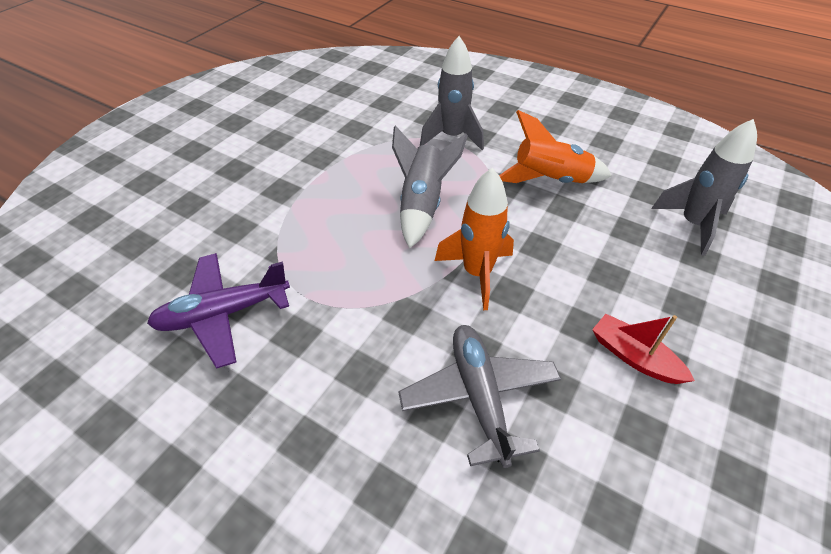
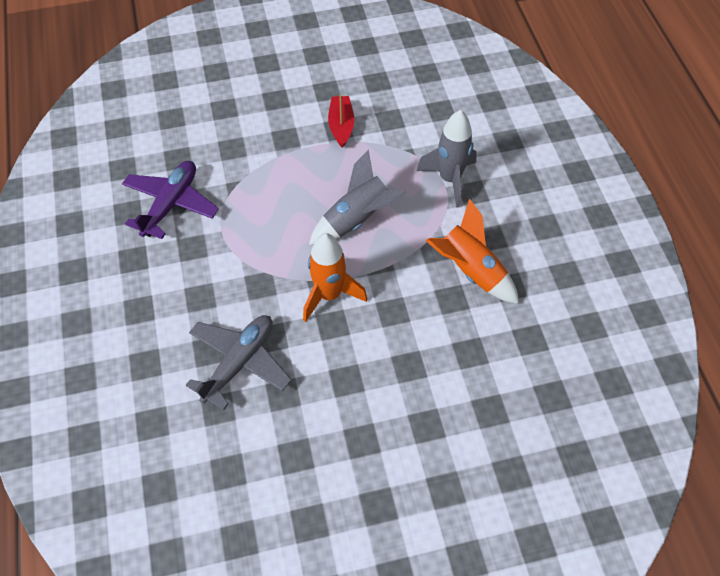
camera: 45 degrees right, 10 degrees up
purple plane [147,253,290,369] -> purple plane turned 90 degrees clockwise [122,161,219,239]
red boat [592,314,695,384] -> red boat moved to [328,94,354,148]
grey rocket [651,119,757,256] -> none

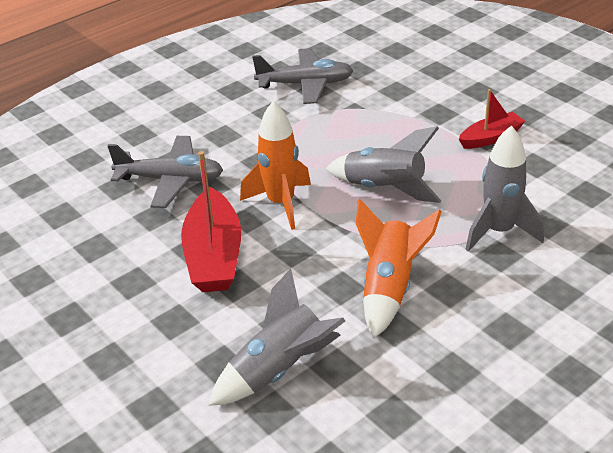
camera: 65 degrees right, 20 degrees down
purple plane [122,161,219,239] -> grey plane [252,48,353,104]
none -> red boat [181,151,241,292]
none -> grey rocket [209,268,345,406]

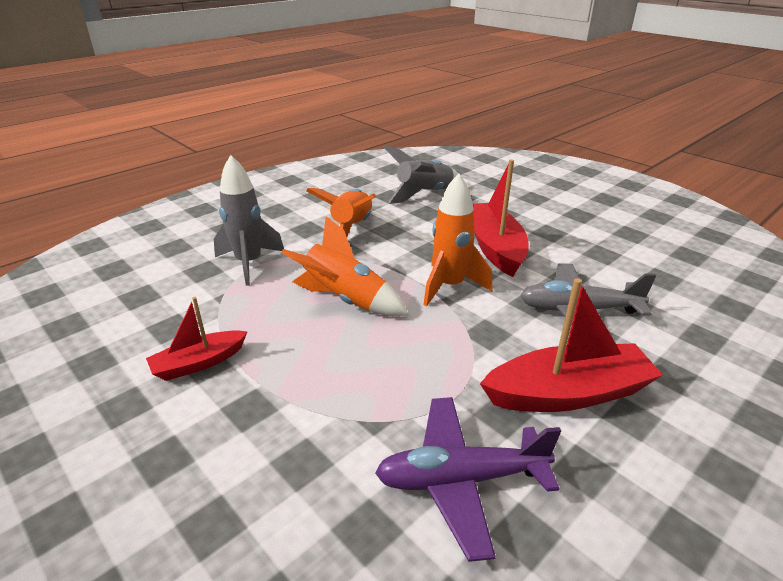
camera: 175 degrees right, 5 degrees down
grey plane [252,48,353,104] -> purple plane [375,397,561,562]
grey rocket [326,126,441,203] -> orange rocket [281,216,409,316]
none -> red boat [480,278,663,412]

